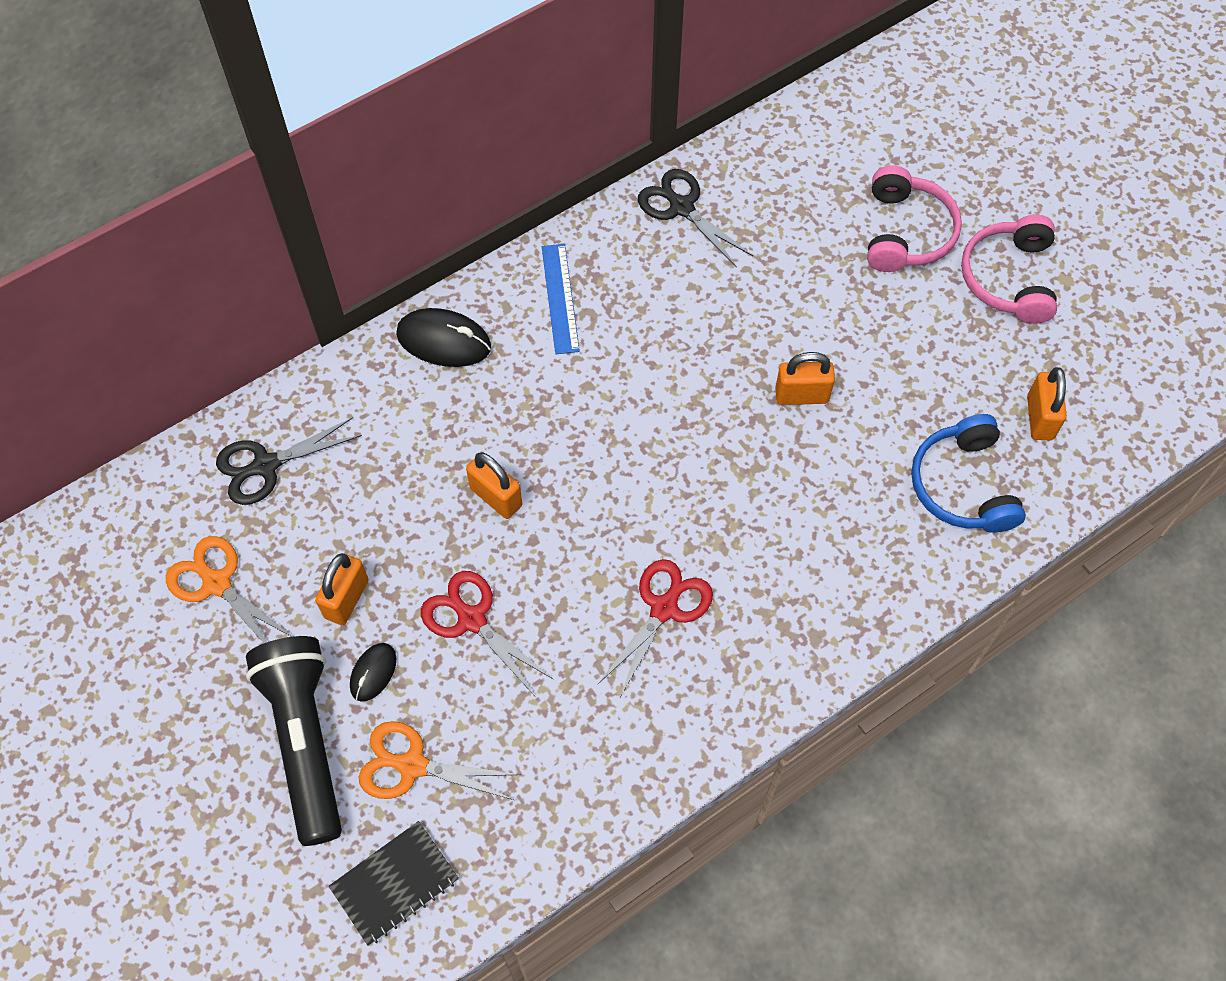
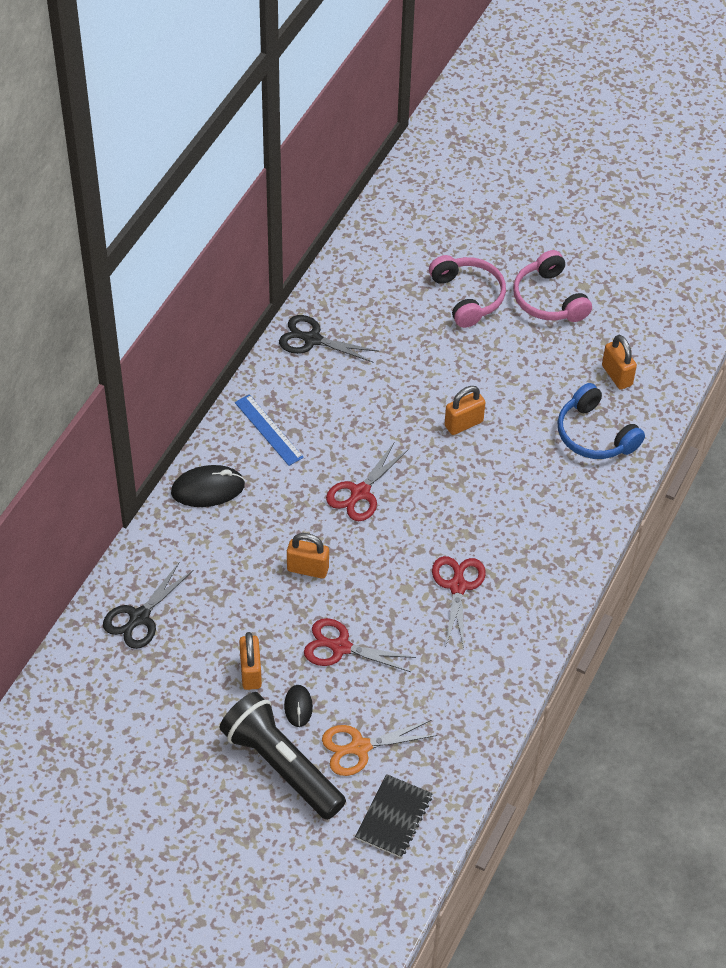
camera: 30 degrees left, 10 degrees down
orange scissors [166,536,293,643] -> none
none -> red scissors [326,443,409,521]

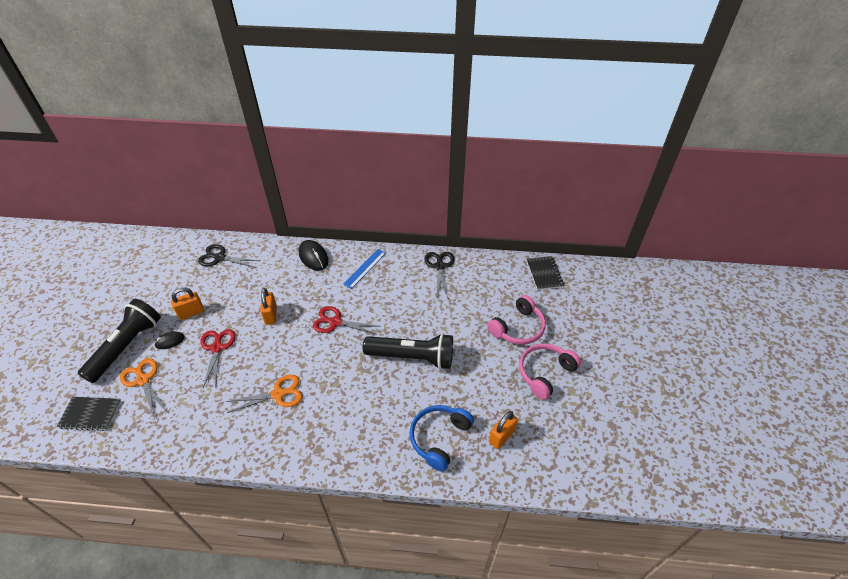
camera: 70 degrees right, 5 degrees down
red scissors [432,556,486,648] -> orange scissors [226,375,303,413]
orange padlock [444,386,486,435] -> black flashlight [363,333,453,370]
none -> black notebook [527,256,564,290]

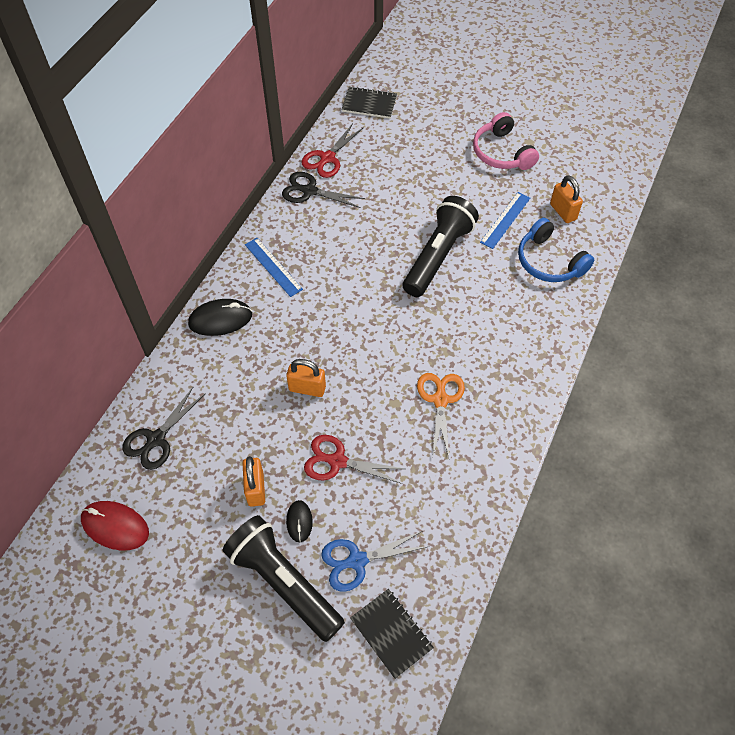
camera: 70 degrees left, 10 degrees up
black notebook [57,397,121,431] -> black notebook turned 60 degrees counterclockwise [350,589,434,679]
orange scissors [120,358,166,416] -> blue scissors [321,531,429,592]
red scissors [313,306,378,335] -> red scissors moved to [301,123,364,178]
pink headphones [487,295,546,345] -> none
none -> red mouse [81,501,149,550]
none -> blue ruler [480,192,530,249]

